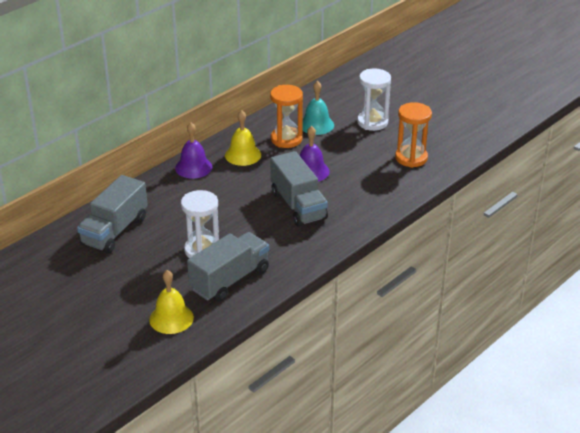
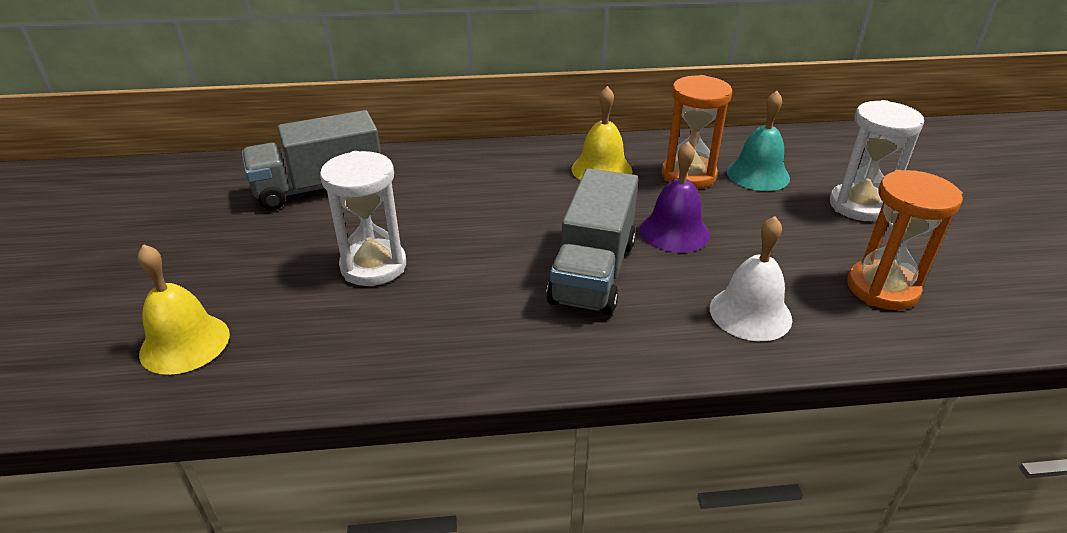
camera: 40 degrees right, 0 degrees up
purple bell [175,122,212,179] -> none
grey truck [187,232,269,302] -> none
none -> white bell [710,216,792,341]

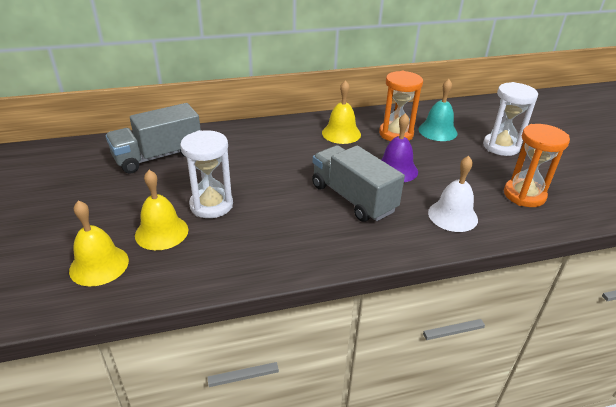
camera: 10 degrees left, 0 degrees up
grey truck [546,168,638,315] -> grey truck turned 135 degrees clockwise [312,145,405,222]
none -> yellow bell [135,170,189,250]

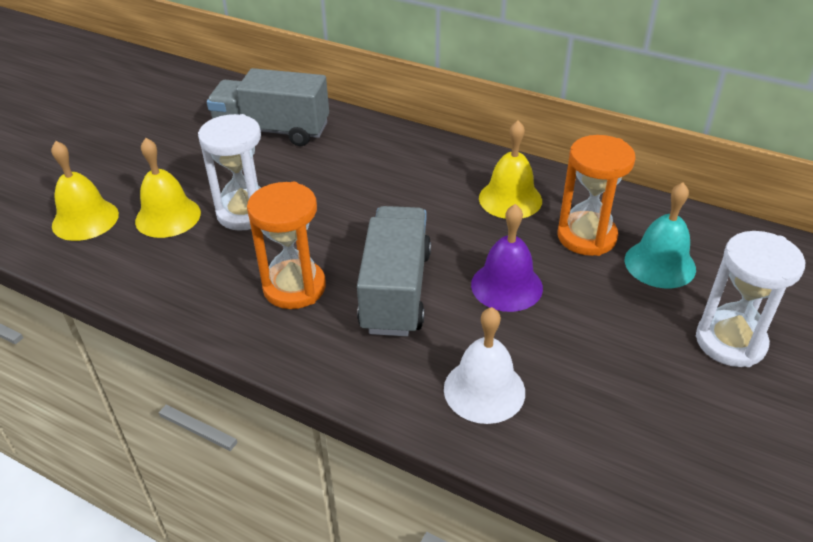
camera: 45 degrees right, 5 degrees up
orange hourglass [504,124,570,207] -> orange hourglass moved to [247,182,326,309]

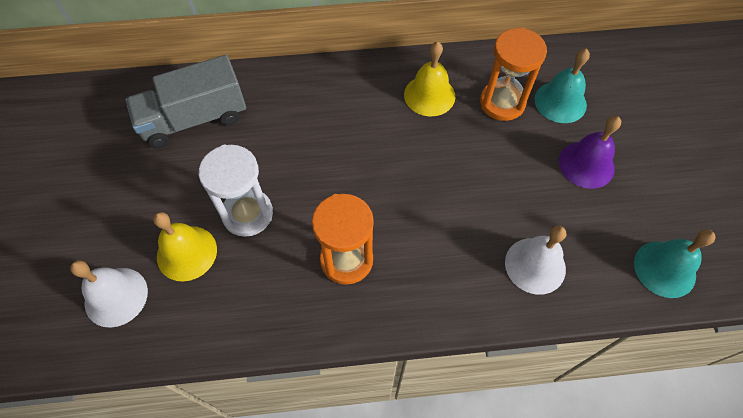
camera: 35 degrees left, 20 degrees up
yellow bell [51,141,119,241] -> white bell [70,260,148,328]
grey truck [357,206,431,336] -> none
purple bell [471,204,543,312] -> purple bell moved to [559,116,621,189]
white hourglass [696,231,805,367] -> none
none -> turquoise bell [634,230,716,298]

